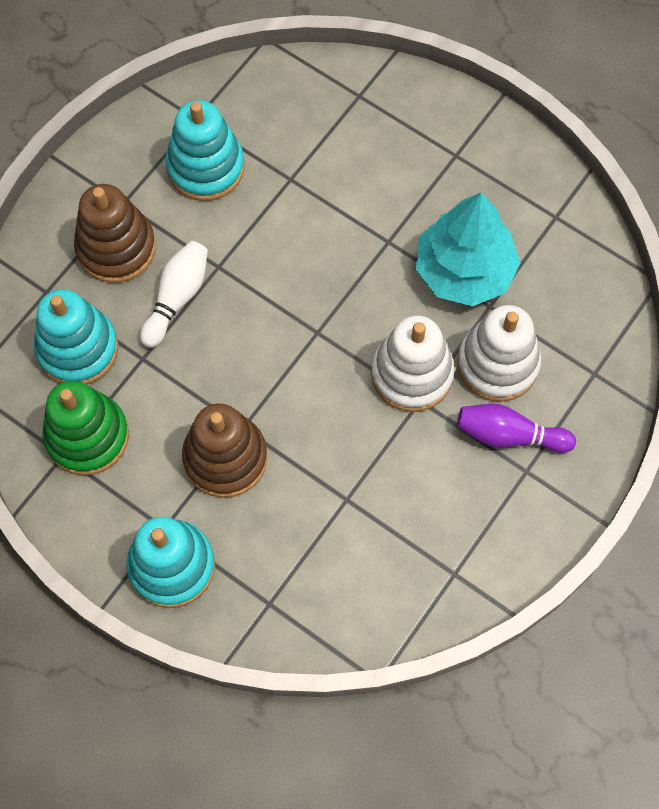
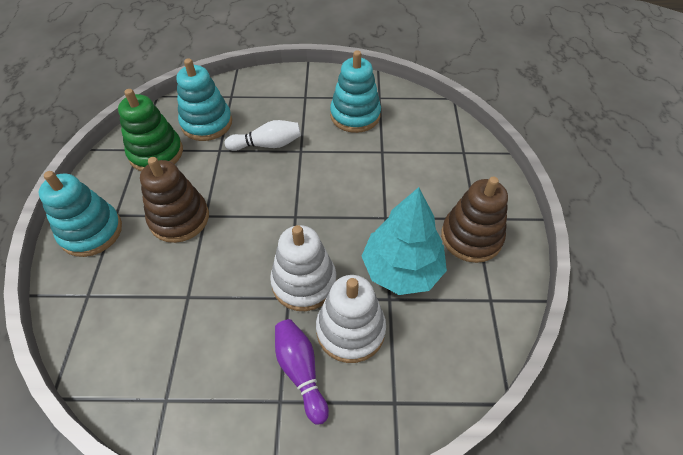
camera: 55 degrees right, 15 degrees down
brown stacking toy [74,184,156,283] -> brown stacking toy moved to [441,177,508,263]

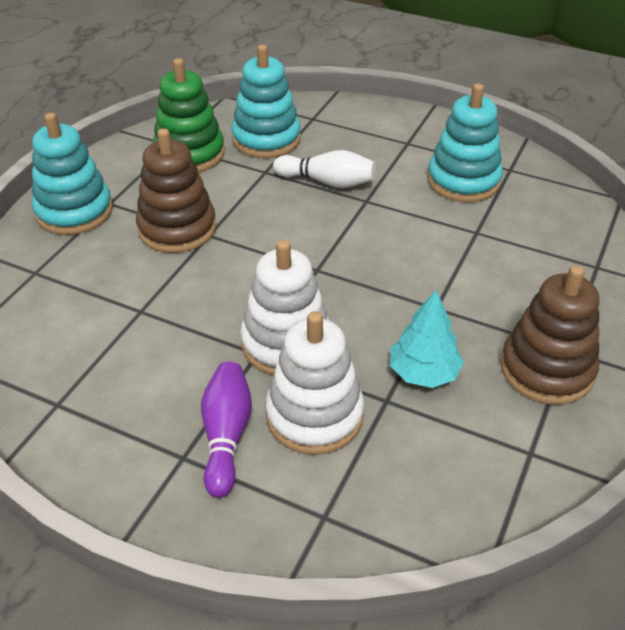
camera: 25 degrees right, 10 degrees down
turquoise tree [362,187,447,295] -> turquoise tree [390,290,464,388], size x0.61

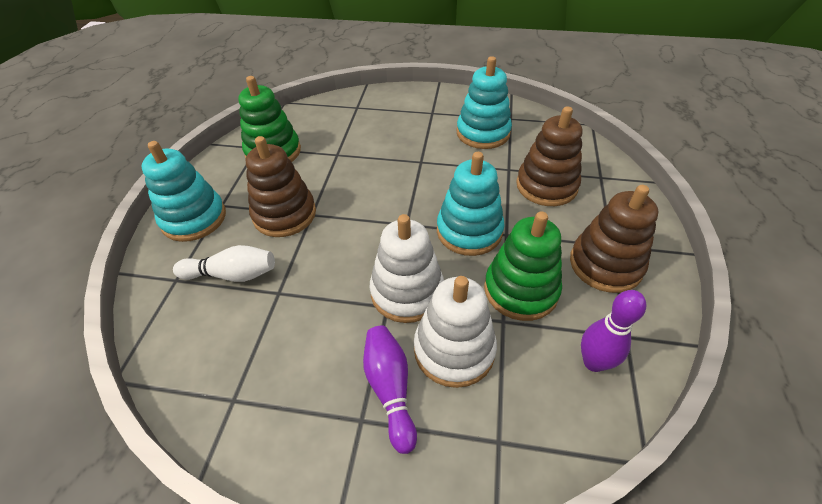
camera: 15 degrees left, 5 degrees up
turquoise stacking toy [231,45,301,158] -> turquoise stacking toy moved to [437,152,505,256]
white bowling pin [273,150,376,188] -> white bowling pin moved to [173,245,275,282]
turquoise tree [390,290,464,388] -> green stacking toy [484,212,562,321]
none -> brown stacking toy [516,106,582,206]
none -> purple bowling pin [581,290,646,372]

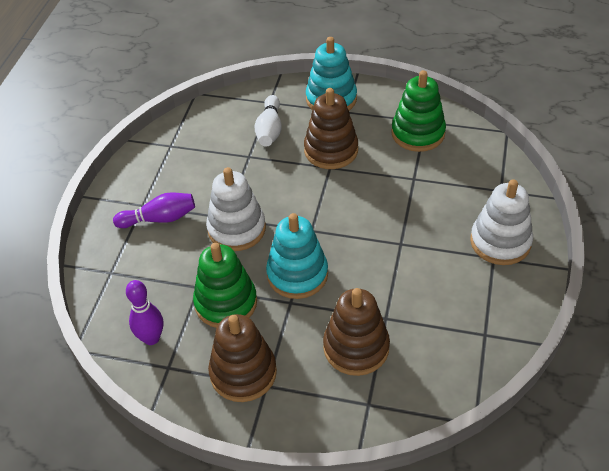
camera: 95 degrees right, 0 degrees up
white stacking toy [414,276,497,388] -> white stacking toy moved to [470,179,533,265]
turquoise stacking toy [456,56,512,149] -> none

